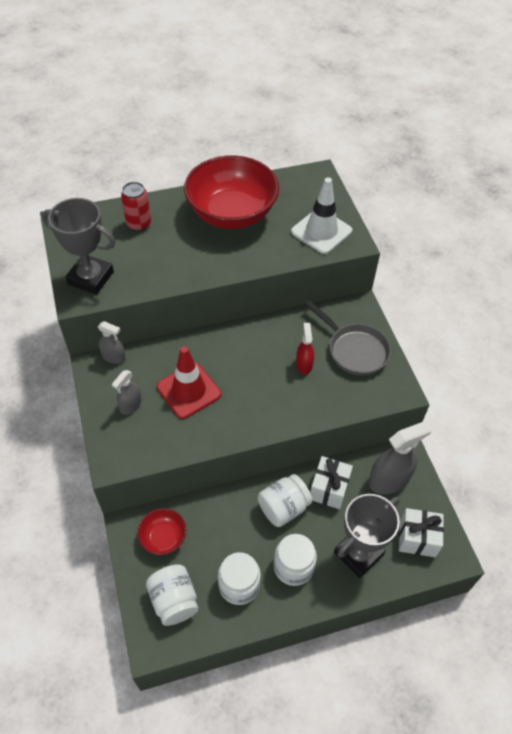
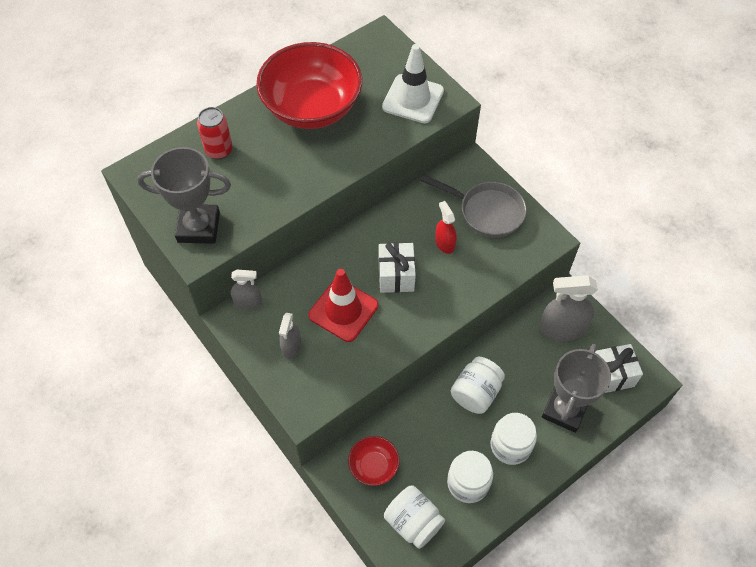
camera: 20 degrees left, 5 degrees up
white gift [310,456,353,509] -> white gift moved to [379,243,416,293]
grey spray bottle [369,421,432,494] -> grey spray bottle turned 135 degrees counterclockwise [540,275,598,341]

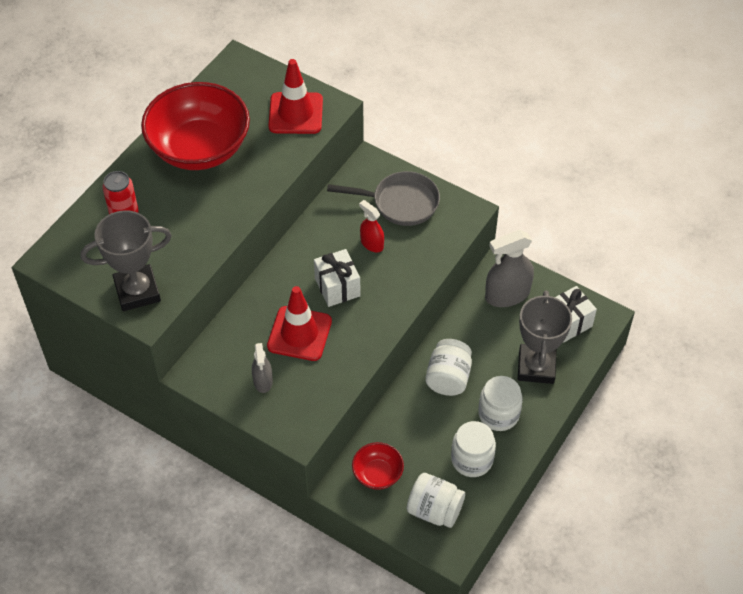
camera: 20 degrees left, 5 degrees down
grey spray bottle [231,270,262,310] -> none
white traffic cone [382,44,444,123] -> red traffic cone [268,59,323,134]

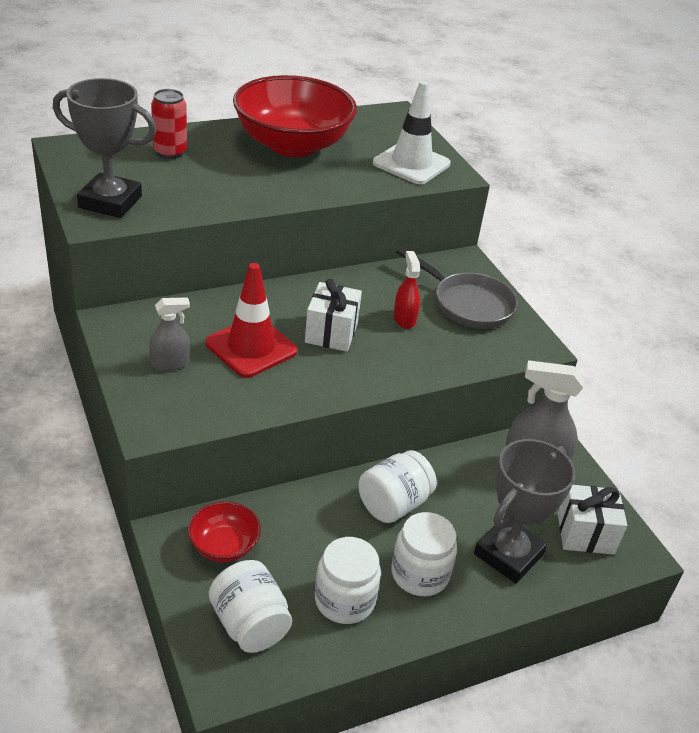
camera: 30 degrees right, 15 degrees down
grey spray bottle [252,343,273,393] -> grey spray bottle turned 135 degrees counterclockwise [149,297,190,371]
red traffic cone [268,59,323,134] -> white traffic cone [373,81,451,184]

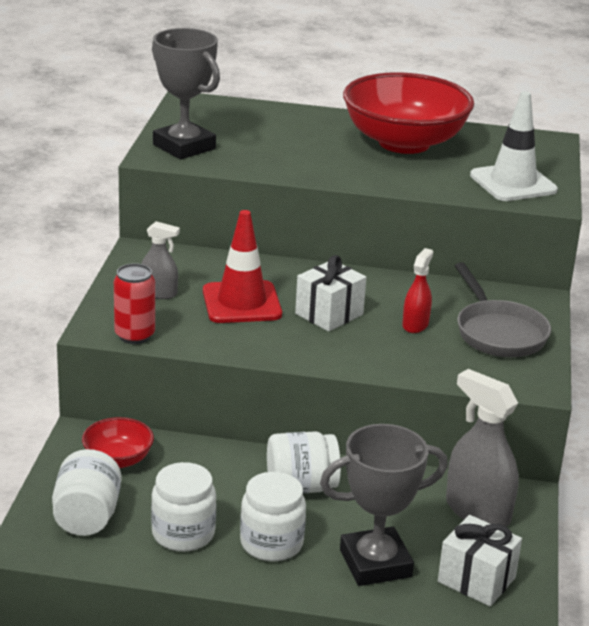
camera: 35 degrees right, 10 degrees down
red can [151,89,187,159] -> red can moved to [114,263,155,344]

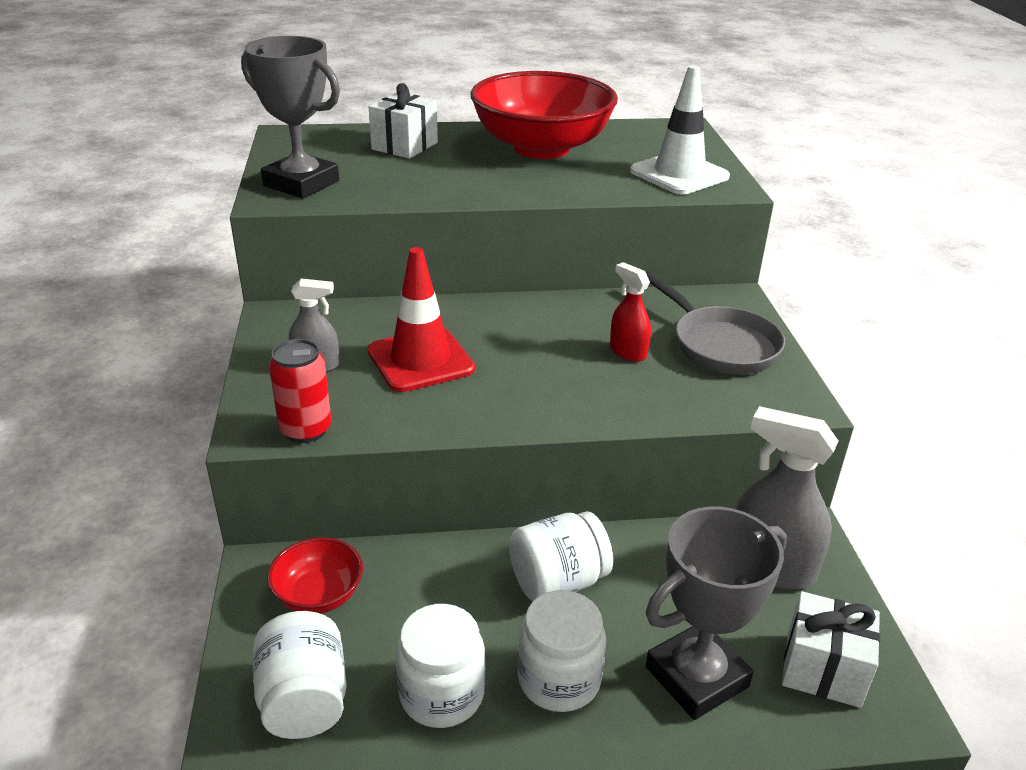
camera: 15 degrees left, 5 degrees up
white gift [295,255,367,332] -> white gift moved to [369,83,438,159]
red spray bottle [402,248,433,333] -> red spray bottle turned 45 degrees counterclockwise [610,262,651,362]

